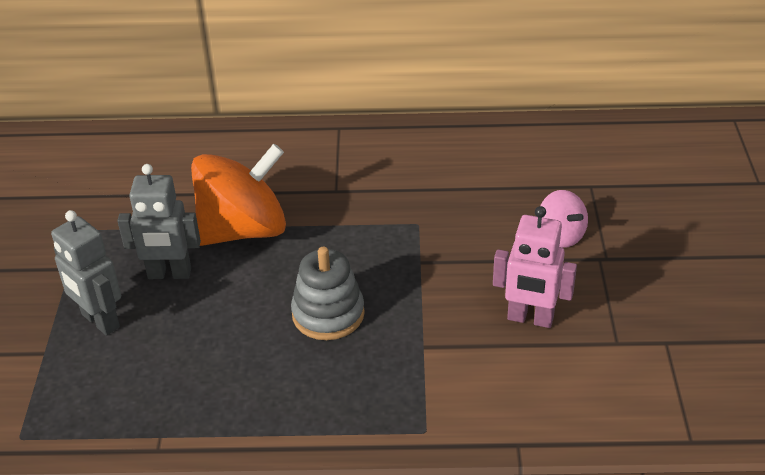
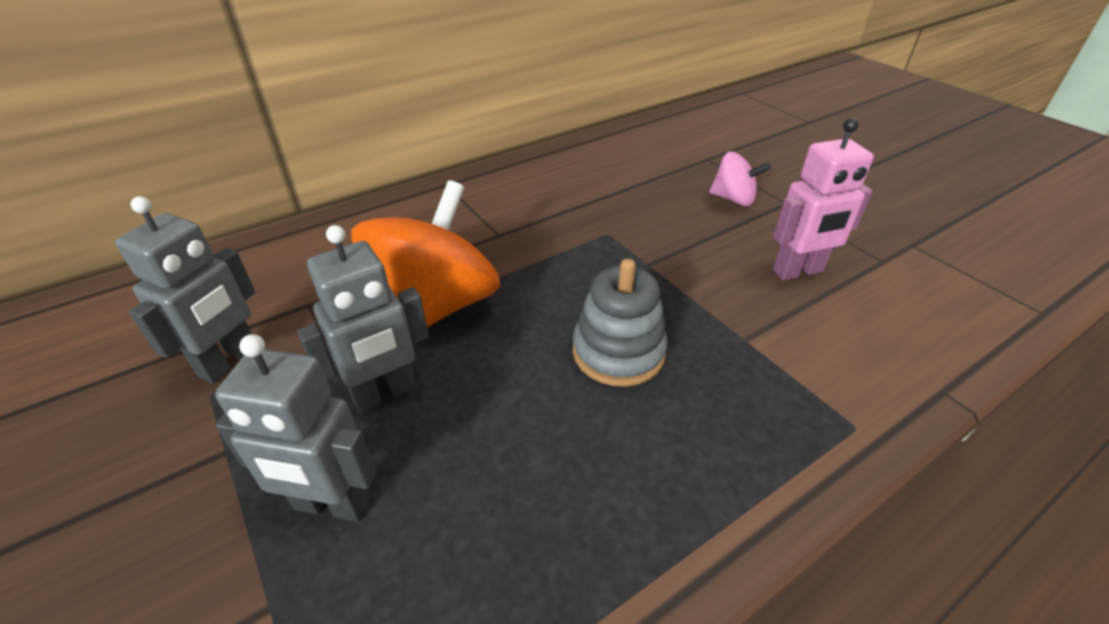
camera: 35 degrees left, 0 degrees up
none -> grey robot [115,196,255,383]

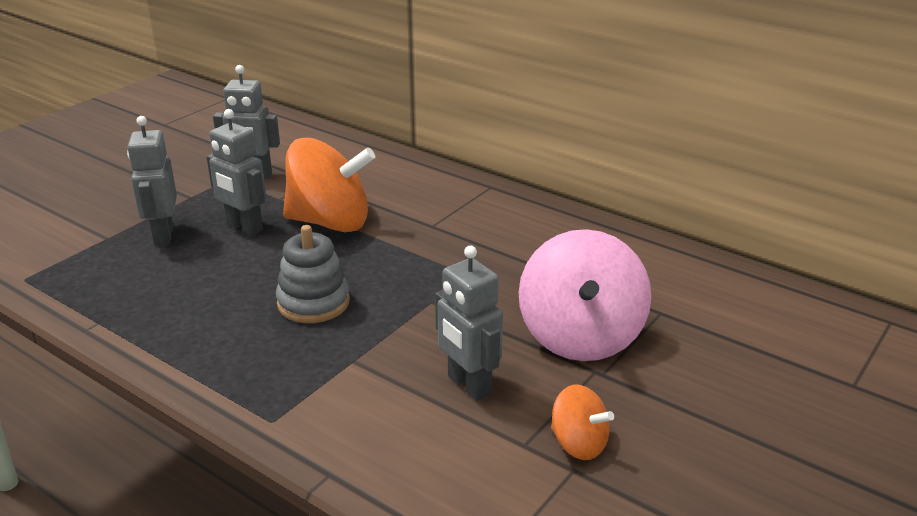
camera: 70 degrees right, 10 degrees down
pink spinning top [709,152,771,206] -> pink spinning top [518,229,652,361], size x2.00
pink robot [773,118,874,280] -> grey robot [435,246,503,401]
none -> orange spinning top [551,385,614,460]

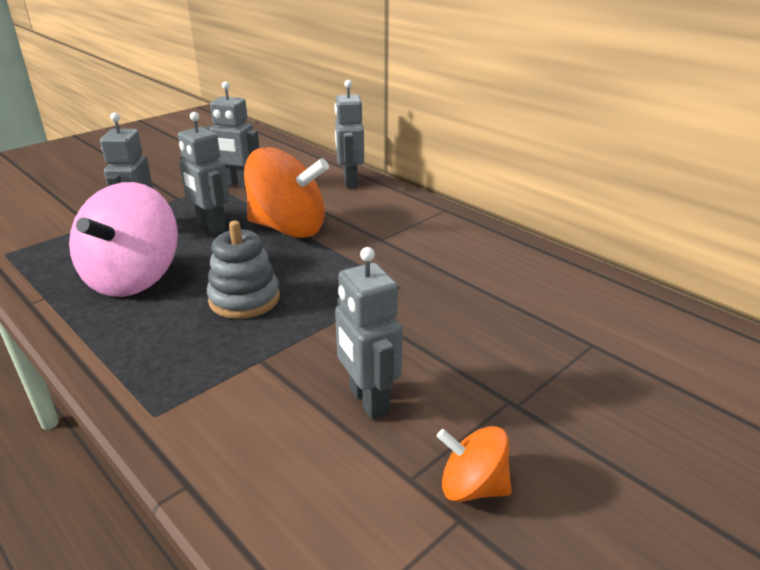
camera: 10 degrees right, 0 degrees up
pink spinning top [518,229,652,361] -> pink spinning top moved to [69,182,178,297]
orange spinning top [551,385,614,460] -> orange spinning top turned 150 degrees clockwise [437,426,512,502]
none -> grey robot [334,80,364,188]

